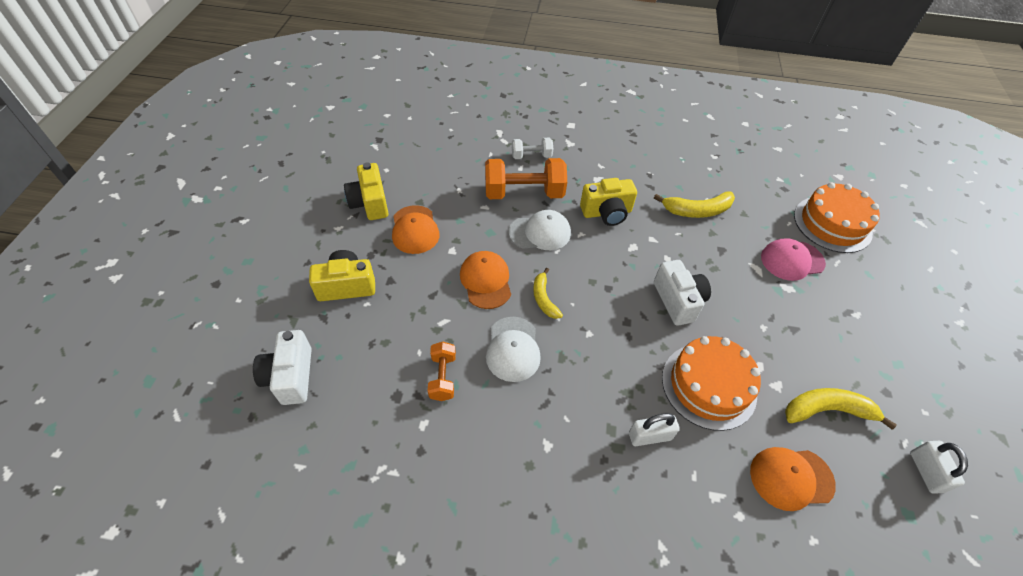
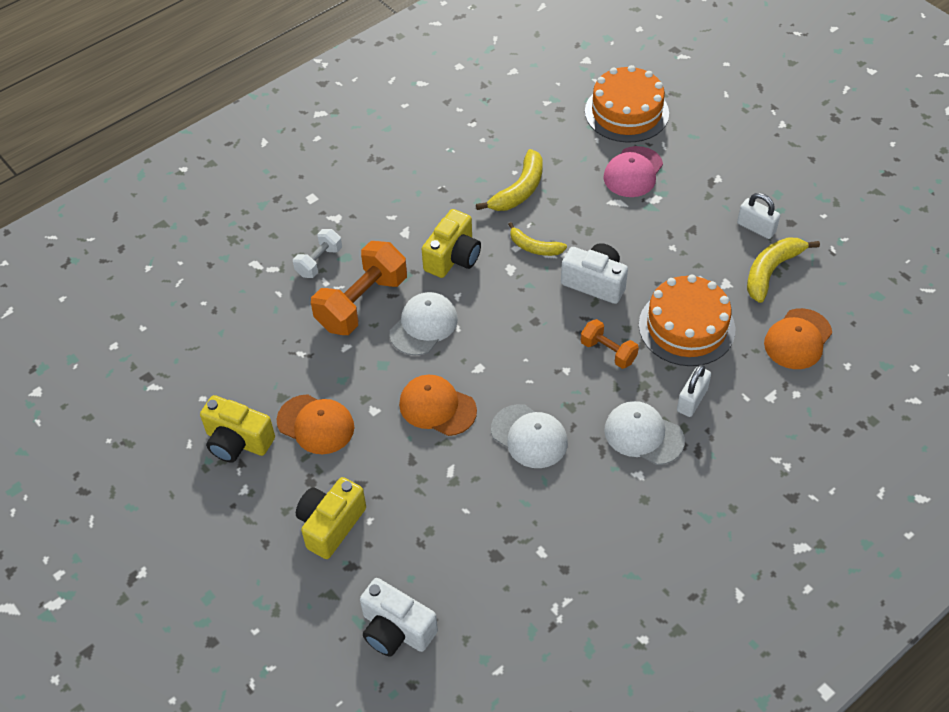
camera: 45 degrees left, 0 degrees up
orange dumbbell [428,342,456,401] -> orange dumbbell moved to [581,319,639,369]
yellow banana [533,268,563,319] -> yellow banana moved to [508,222,567,256]
white padlock [910,441,968,494] -> white padlock moved to [737,193,780,239]
none -> white cap [604,401,685,465]

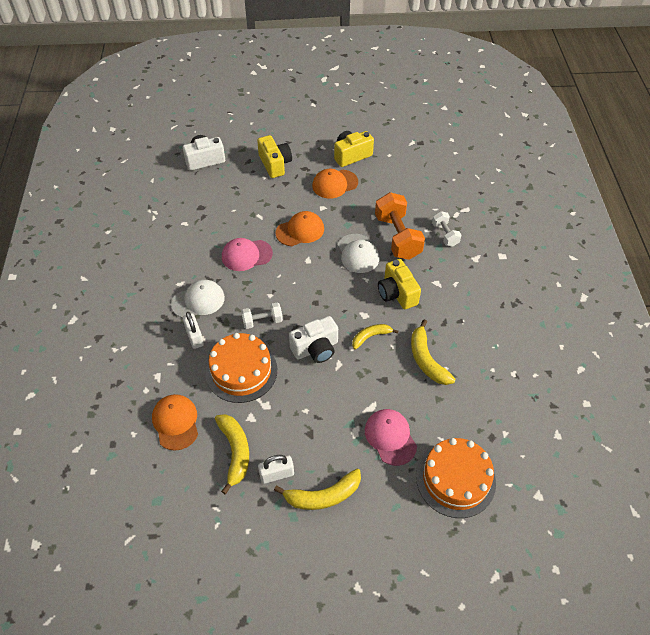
camera: 125 degrees right, 0 degrees up
white cap [491,404,568,468] -> pink cap [222,238,273,271]
orange dumbbell [581,319,639,369] -> white dumbbell [241,303,283,329]
none -> yellow banana [274,469,361,510]

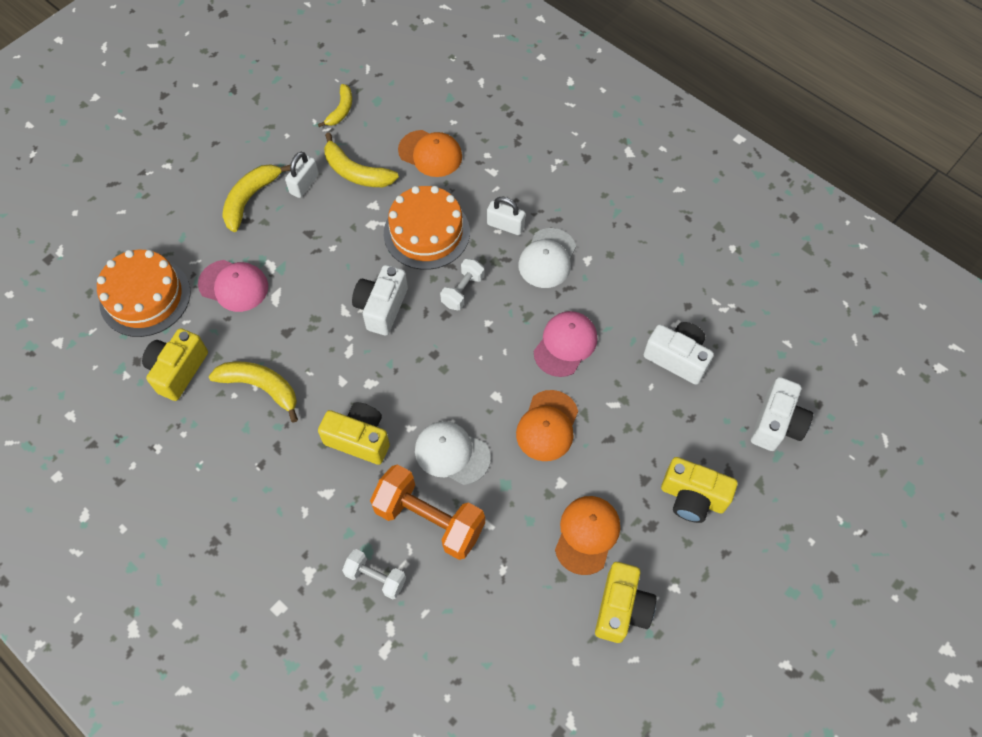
camera: 135 degrees right, 10 degrees up
yellow banana [352,324,398,350] -> yellow banana moved to [318,84,352,127]
none -> yellow camera [142,328,208,401]
none -> white camera [644,322,714,385]

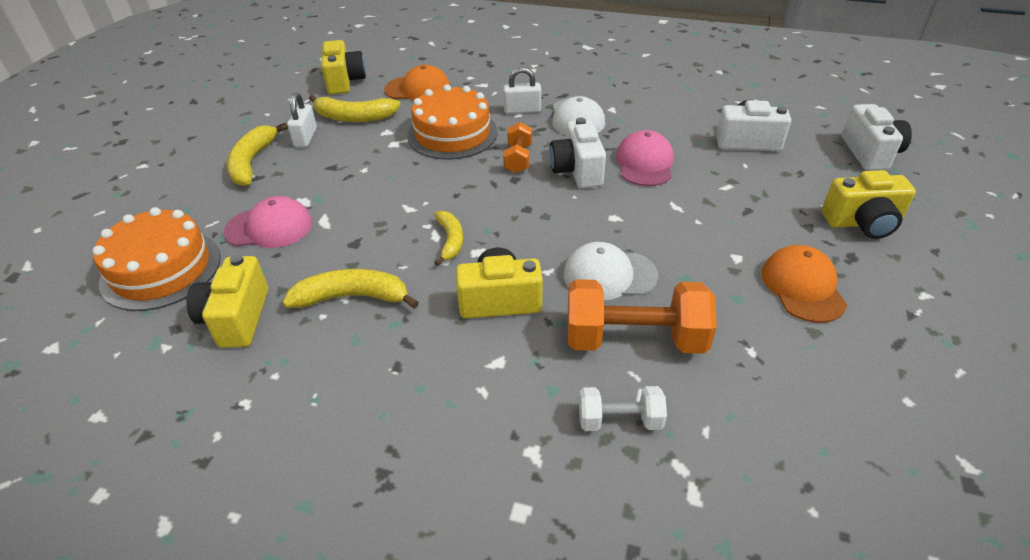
camera: 25 degrees left, 20 degrees down
yellow banana [318,84,352,127] -> yellow banana moved to [434,211,463,266]
white camera [352,265,408,336] -> white camera moved to [550,118,606,188]
white dumbbell [440,259,485,310] -> orange dumbbell [503,122,532,173]
orange cap [516,390,578,461] -> none
yellow camera [595,562,656,643] -> yellow camera moved to [321,40,366,94]

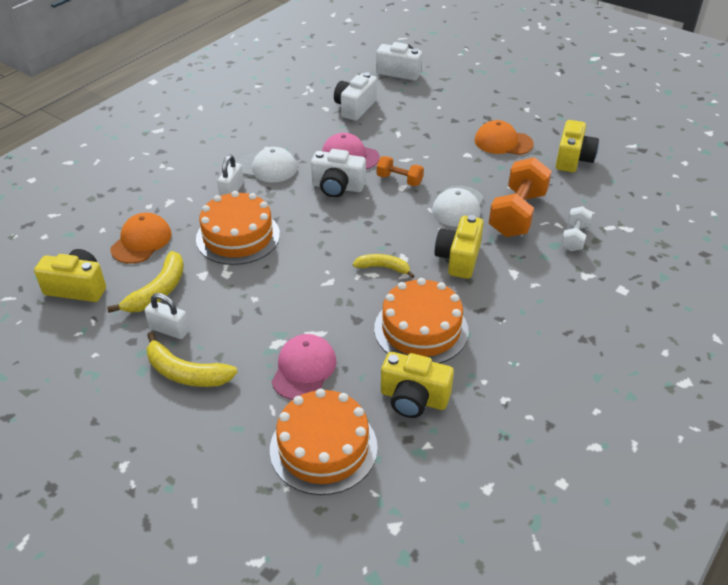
camera: 70 degrees left, 0 degrees up
yellow banana [282,269,419,309] -> orange cake [374,278,469,363]
orange dumbbell [503,122,532,173] -> orange dumbbell moved to [377,156,424,186]
yellow camera [822,170,916,239] -> yellow camera moved to [556,120,599,172]

